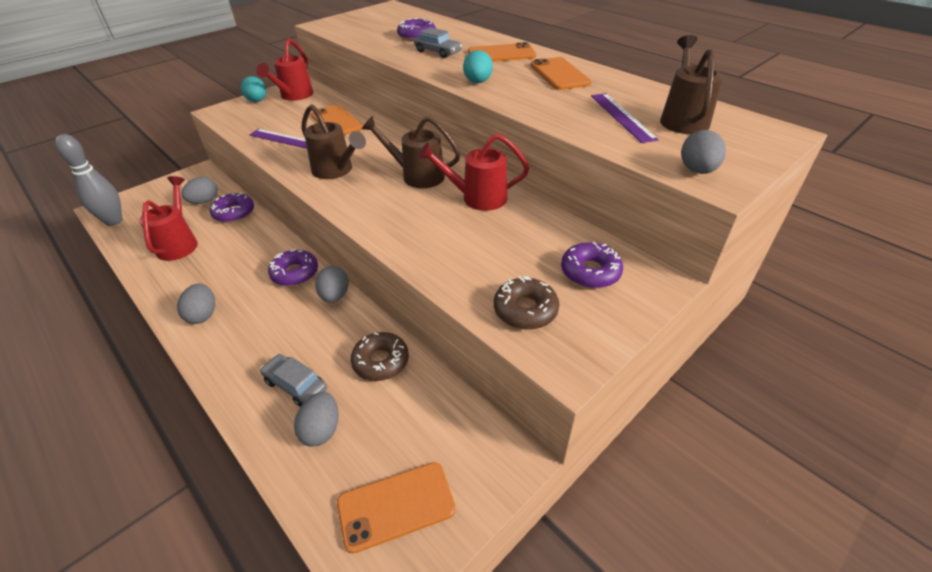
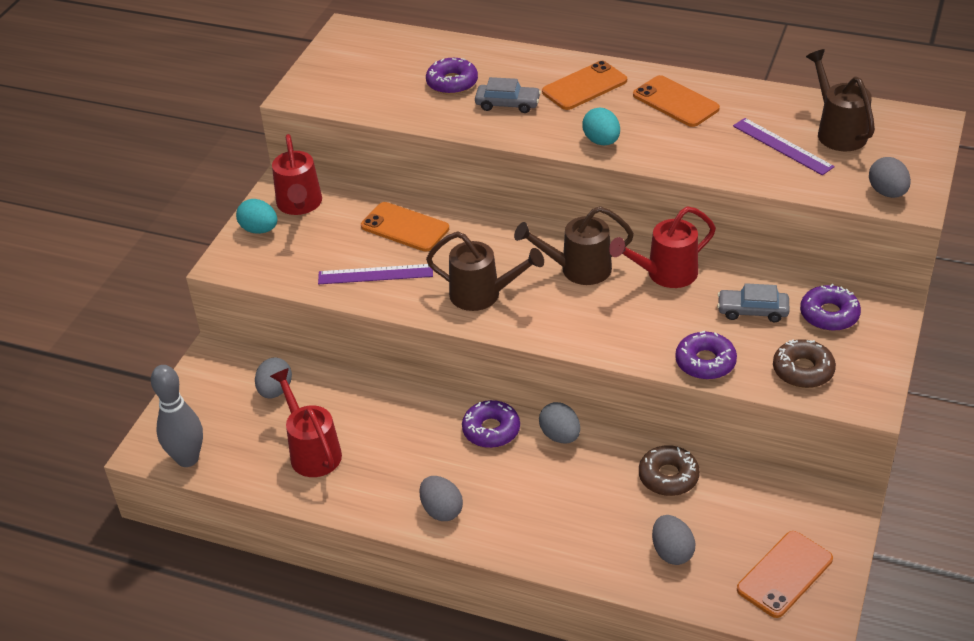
camera: 25 degrees left, 0 degrees up
purple donut [210,193,254,223] -> purple donut moved to [675,331,737,380]
grey car [260,354,327,407] -> grey car moved to [717,283,790,322]

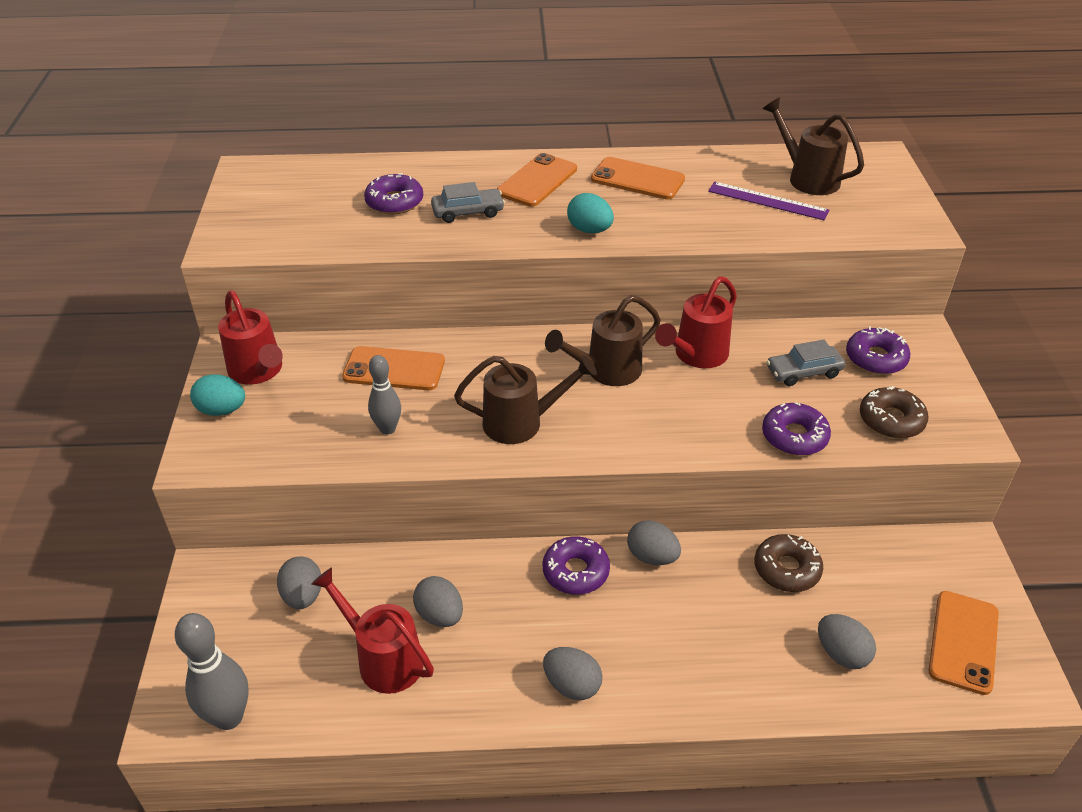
camera: 25 degrees left, 0 degrees up
purple ruler [318,264,433,284] -> grey bowling pin [368,355,401,434]
grey egg [869,157,911,198] -> grey egg moved to [413,576,463,627]

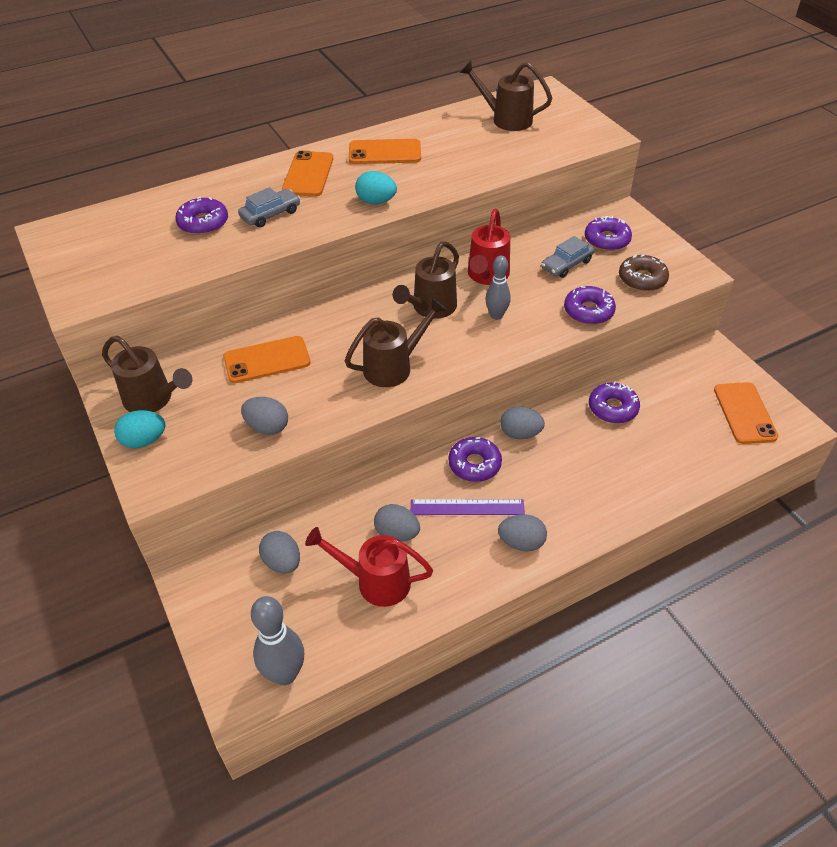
camera: 25 degrees left, 5 degrees up
red watering can [218,291,283,385] -> brown watering can [102,336,192,412]
grey bowling pin [368,355,401,434] -> grey bowling pin moved to [485,256,511,320]
purple ruler [708,182,829,220] -> purple ruler moved to [411,499,525,515]
brown donut [754,534,823,592] -> purple donut [589,381,640,423]
grey egg [818,614,876,669] -> grey egg moved to [241,397,288,435]

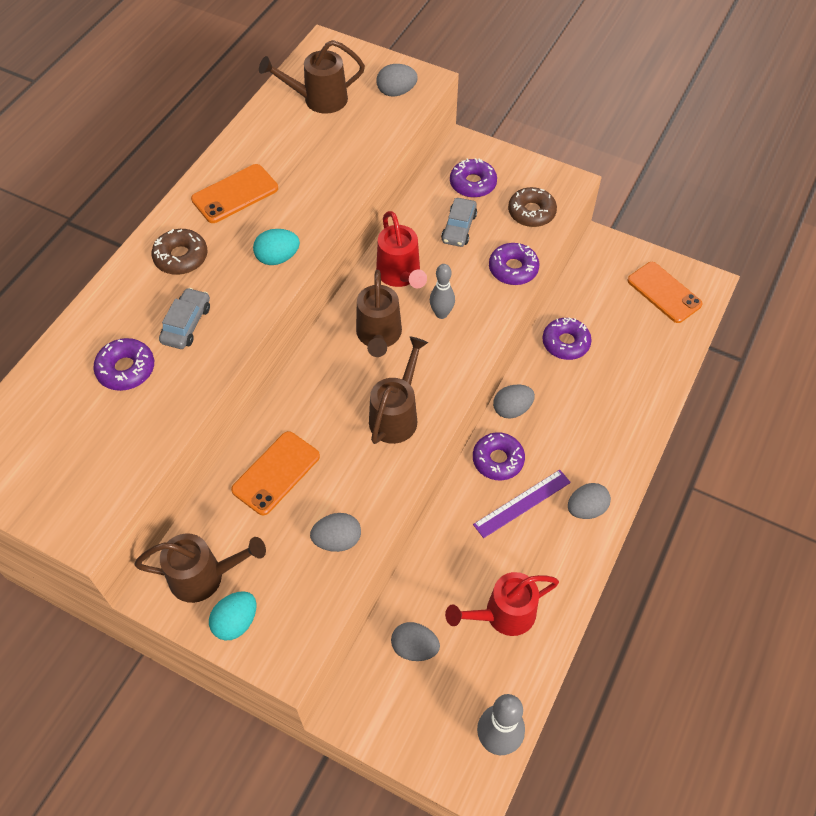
camera: 35 degrees left, 10 degrees up
orange phone [282,151,333,196] -> brown donut [151,229,208,275]
grey egg [374,504,420,542] -> grey egg moved to [376,64,418,97]

